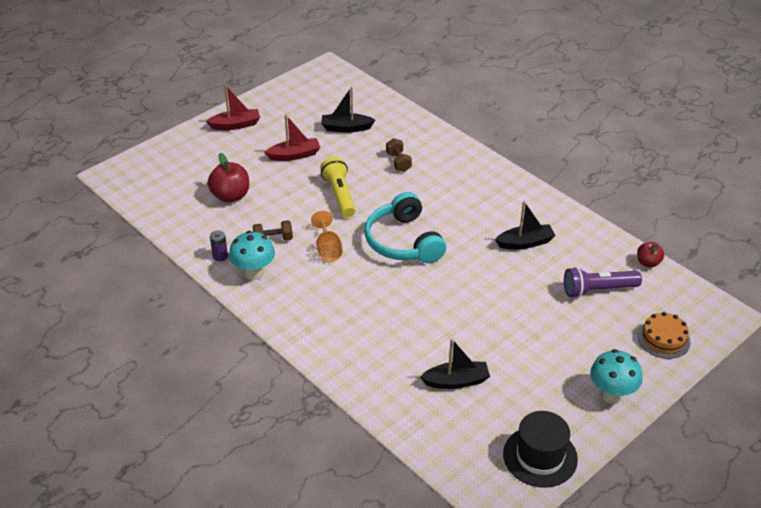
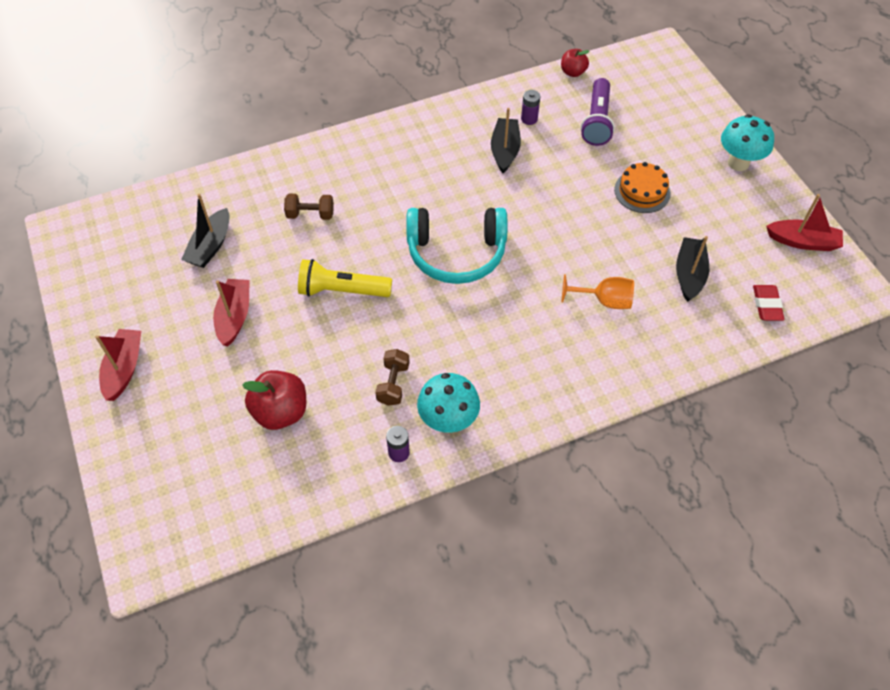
camera: 70 degrees left, 15 degrees up
orange goblet [311,211,343,262] -> orange goblet moved to [562,274,634,309]
black hat [503,411,578,488] -> red boat [766,194,843,251]
orange cake [637,312,691,359] -> orange cake moved to [614,162,671,213]
none -> purple battery [521,90,540,125]
none -> red eraser [753,285,784,321]

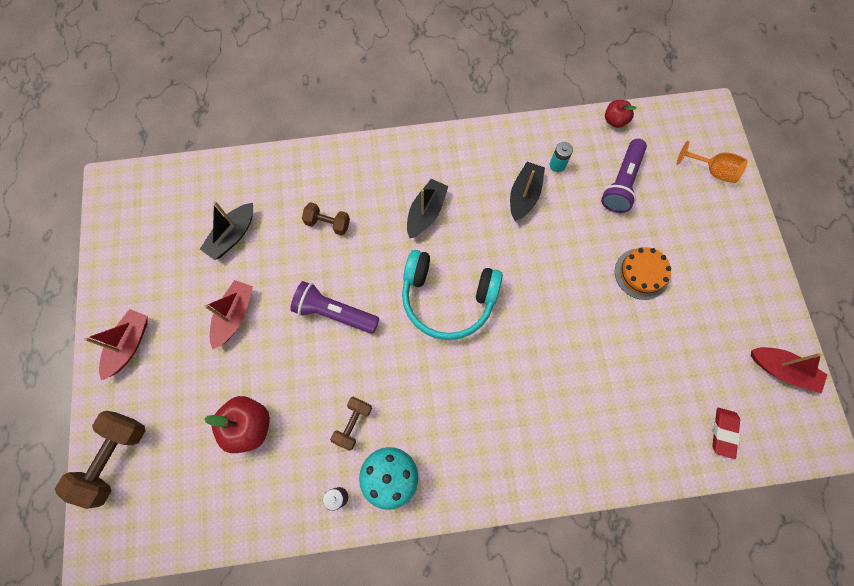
camera: 15 degrees right, 15 degrees up
yellow flashlight [298,259,392,297] -> purple flashlight [290,281,379,334]
purple battery [521,90,540,125] -> turquoise battery [550,142,573,172]
orange goblet [562,274,634,309] -> orange goblet moved to [677,141,748,183]
black boat [676,236,709,302] -> black boat moved to [407,179,448,238]
turquoise mushroom [721,114,774,171] -> none
none -> brown dumbbell [55,411,146,509]

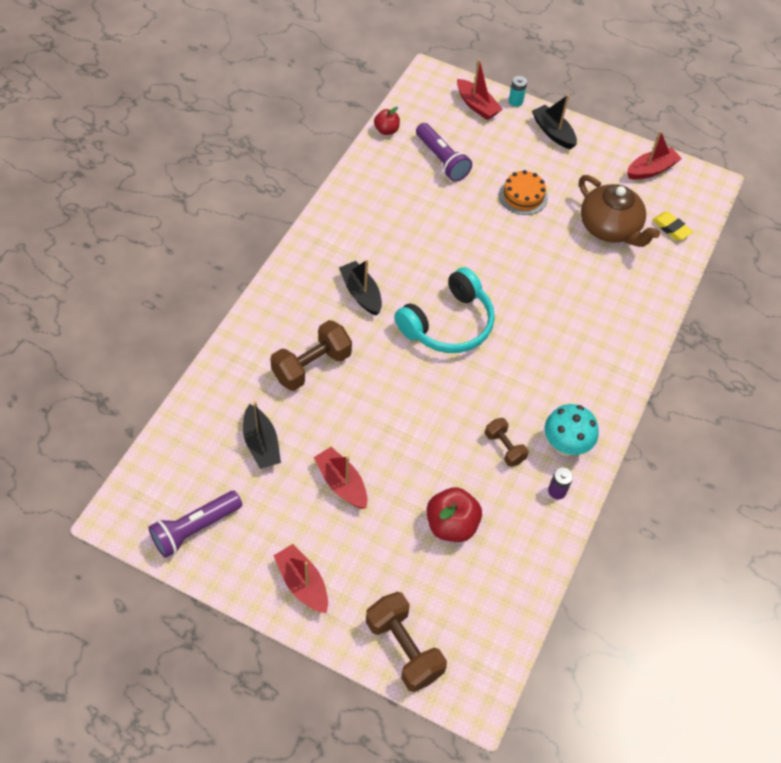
camera: 60 degrees left, 15 degrees down
purple flashlight [290,281,379,334] -> purple flashlight moved to [148,491,242,558]
brown dumbbell [302,202,350,236] -> brown dumbbell [270,320,352,391], size x1.71
black boat [510,162,545,221] -> black boat moved to [532,95,577,149]
turquoise battery [550,142,573,172] -> turquoise battery moved to [509,76,527,107]
orange goblet [677,141,748,183] -> red boat [457,59,502,120]
red eraser [712,408,740,459] -> yellow eraser [652,212,693,241]
none -> brown teapot [579,175,660,247]

